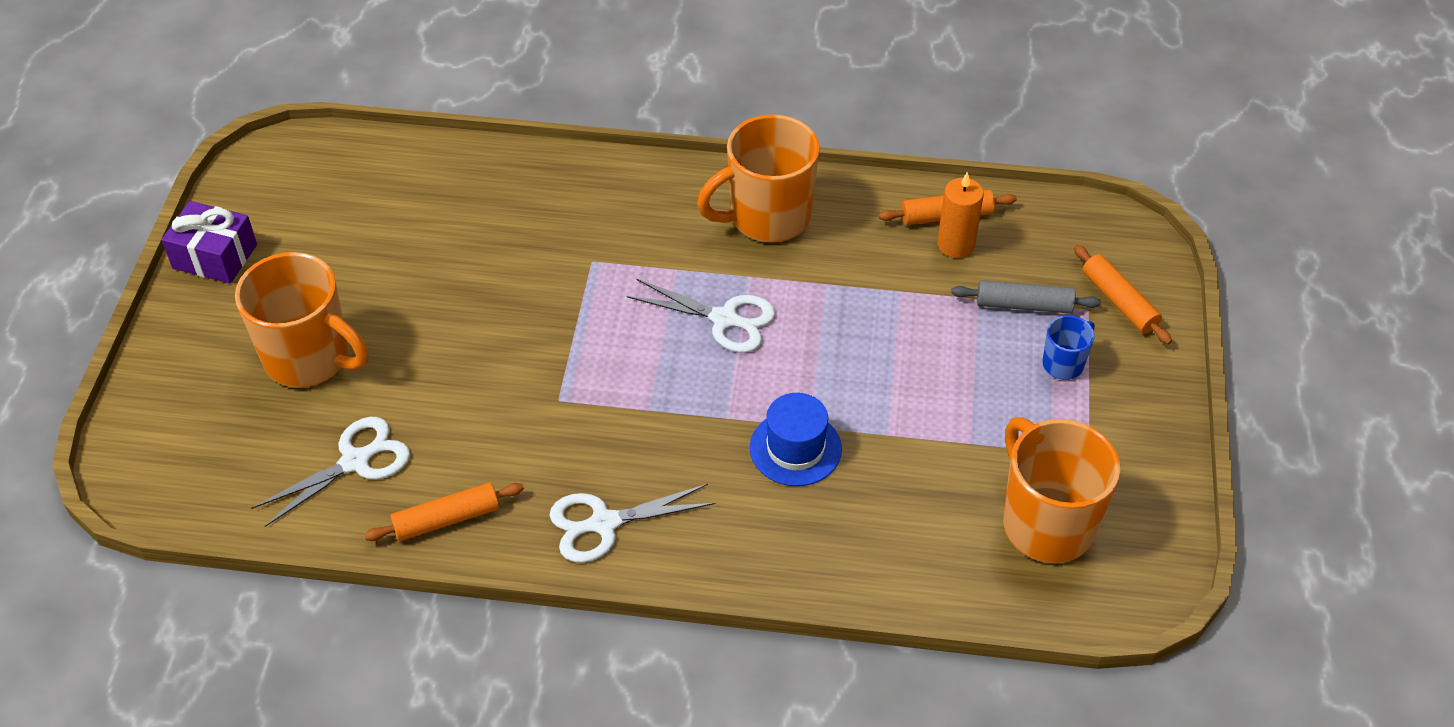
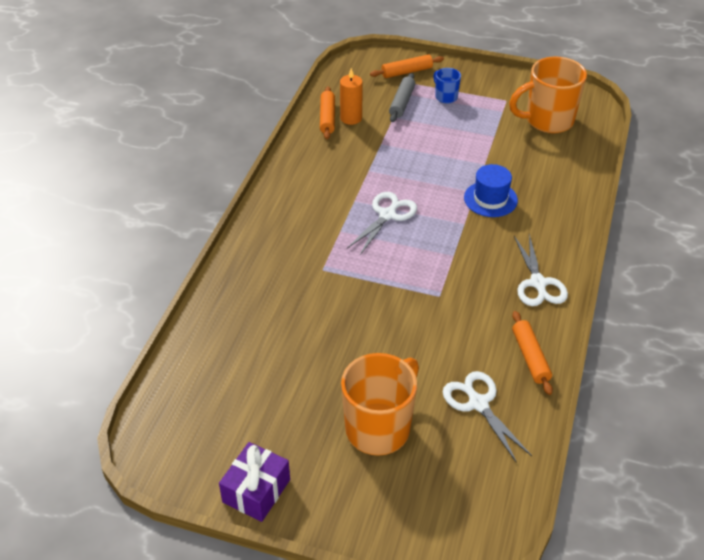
camera: 80 degrees left, 5 degrees down
orange mug [697,115,820,242] -> none

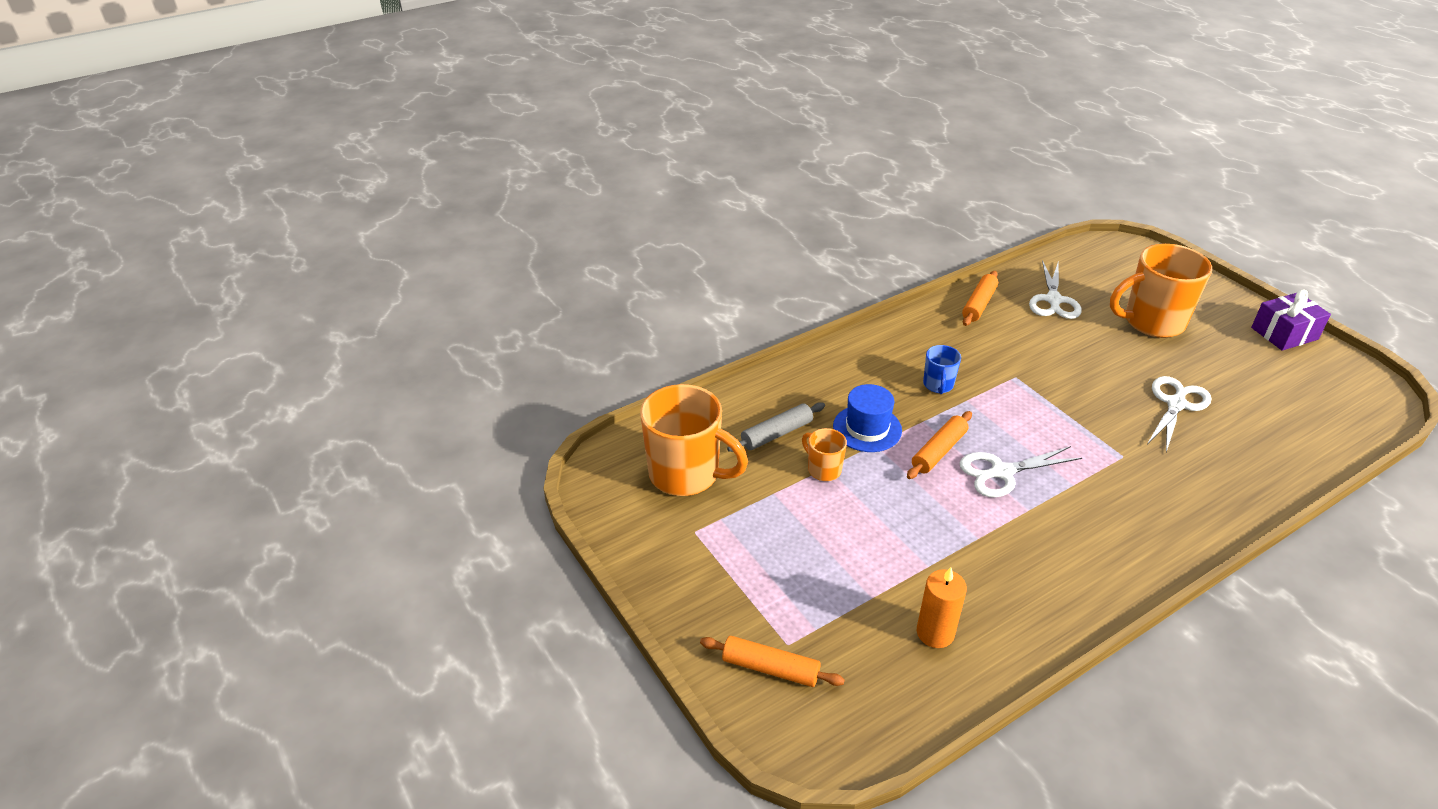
camera: 140 degrees left, 5 degrees down
orange rolling pin [320,86,335,139] -> orange rolling pin moved to [907,411,972,479]
grey rolling pin [389,73,415,122] -> grey rolling pin moved to [727,402,825,452]
blue mug [433,68,461,104] -> blue mug moved to [923,345,961,394]
white scissors [514,234,568,306] -> white scissors moved to [1147,376,1211,452]
none -> orange mug [802,428,847,481]

